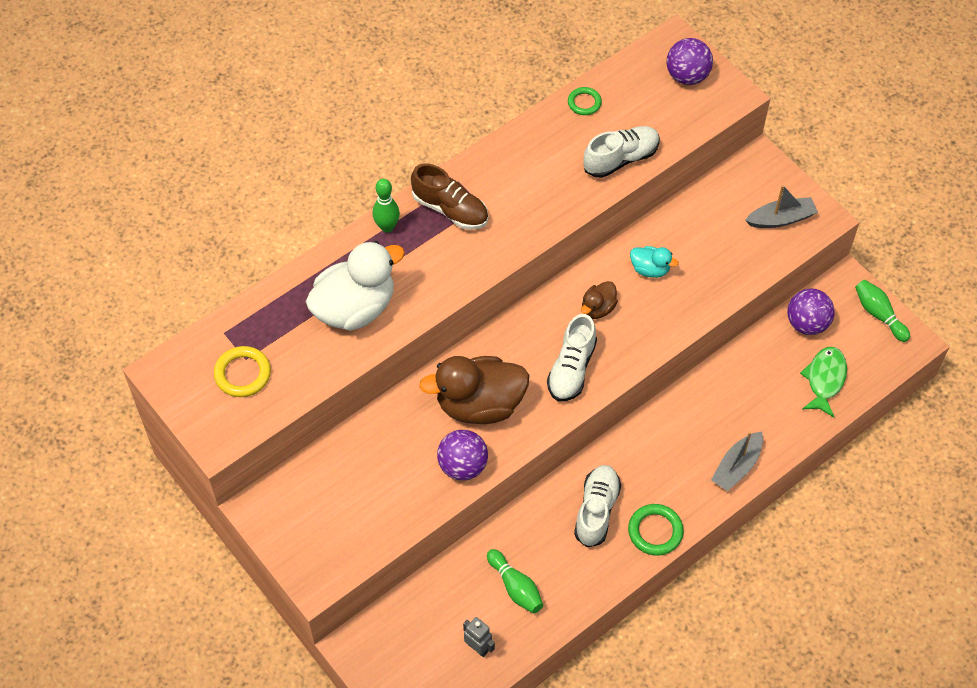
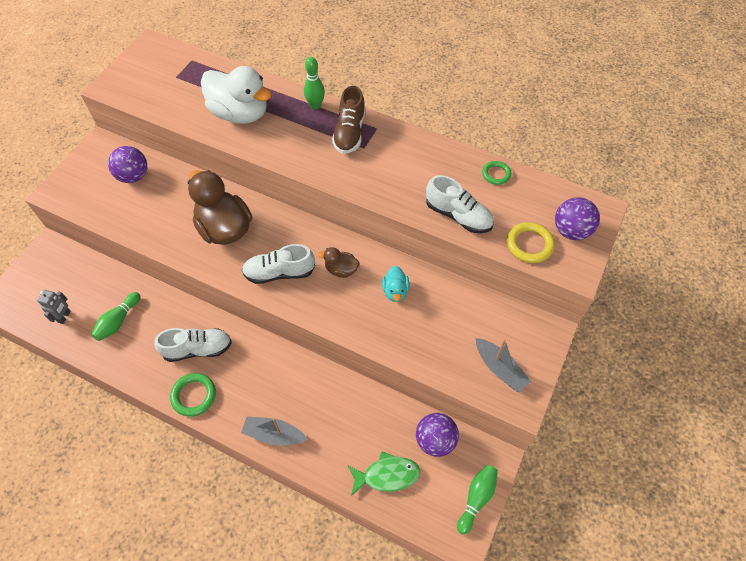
camera: 65 degrees right, 0 degrees up
yellow ring [214,346,271,397] -> yellow ring moved to [507,222,555,263]
purple ball [437,430,488,480] -> purple ball moved to [108,146,147,183]

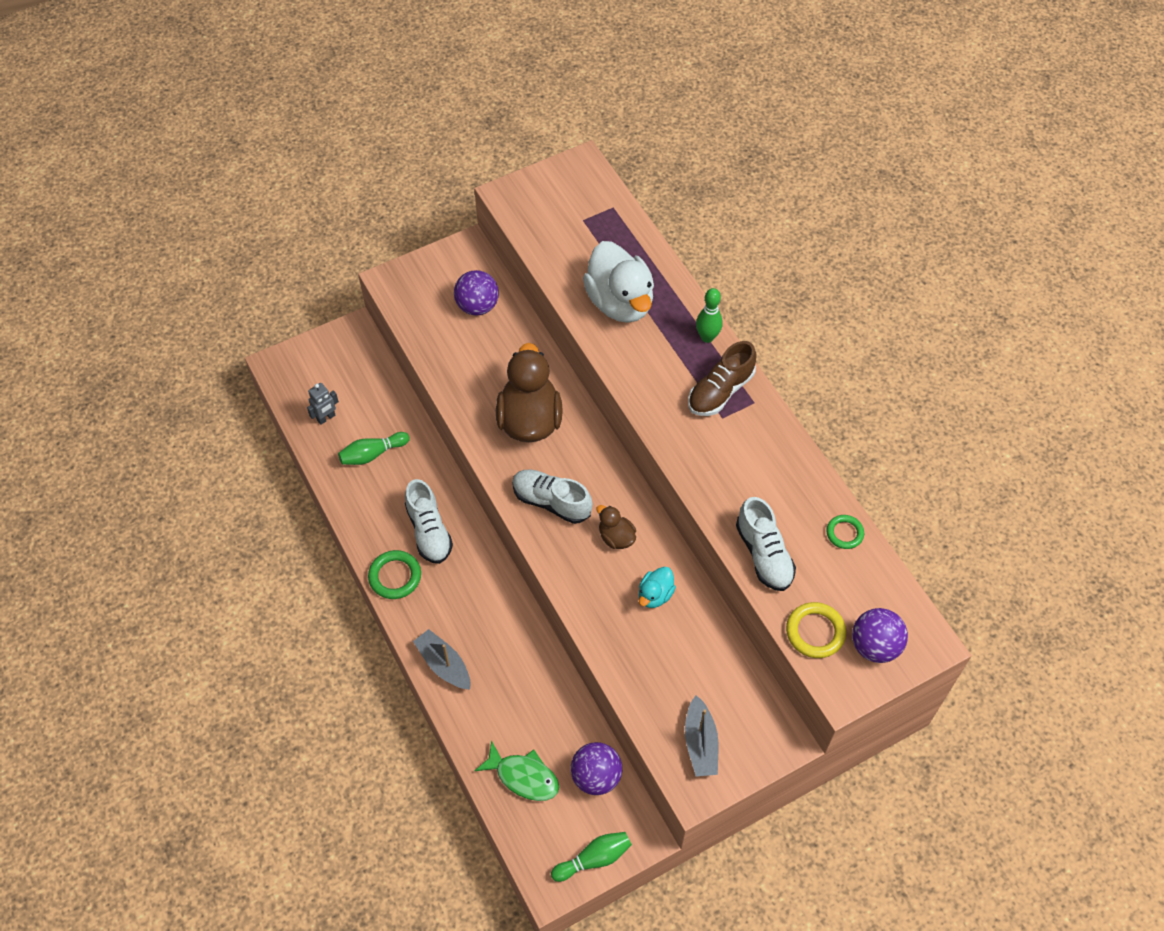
camera: 35 degrees right, 0 degrees up
white shoe [154,328,232,362] -> white shoe turned 45 degrees clockwise [405,479,453,564]

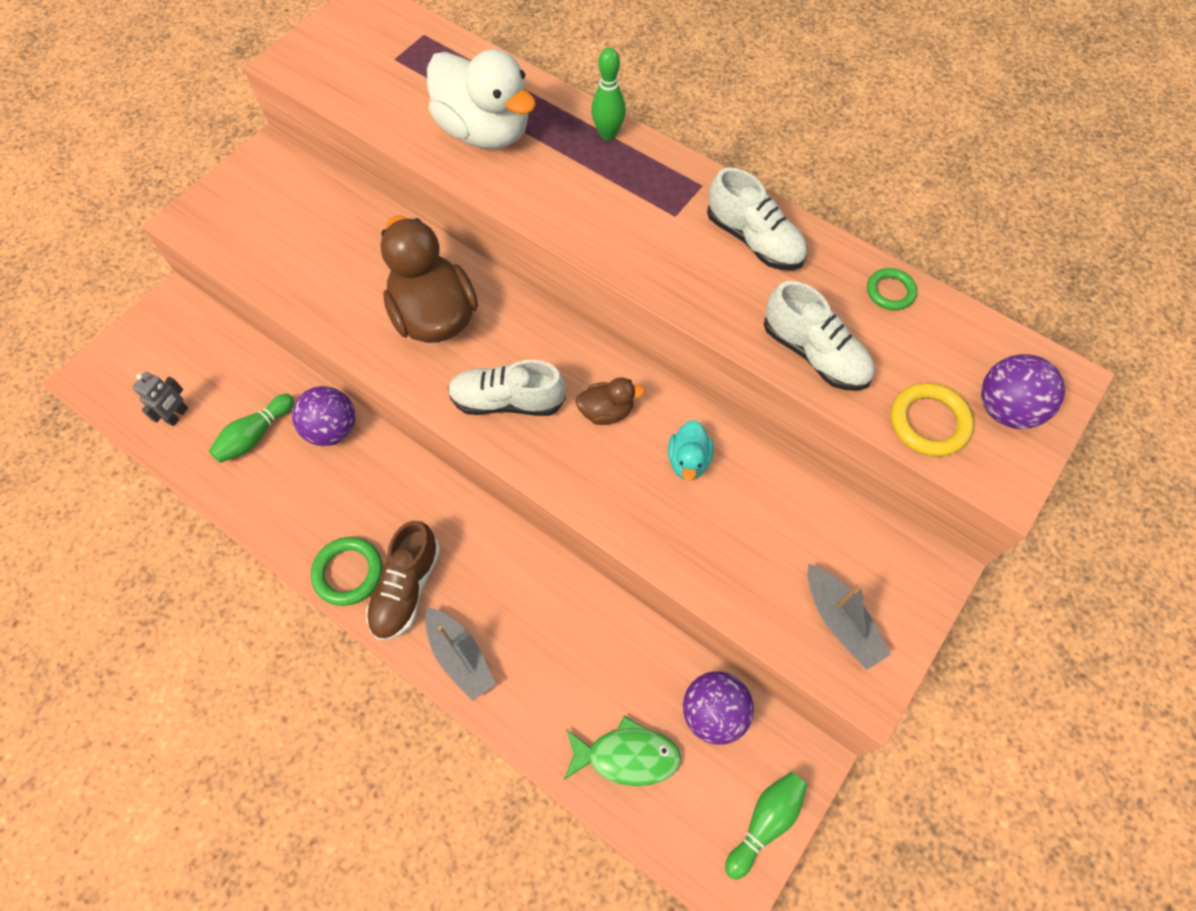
camera: 25 degrees left, 5 degrees up
white shoe [405,479,453,564] -> white shoe moved to [707,168,807,270]
grey boat [413,629,470,689] -> grey boat turned 150 degrees counterclockwise [425,608,496,701]
purple ball [454,270,499,315] -> purple ball moved to [292,386,355,446]
brown duck [596,505,636,549] -> brown duck turned 150 degrees clockwise [575,377,645,425]
brown shoe [688,341,757,416] -> brown shoe moved to [366,521,441,640]

